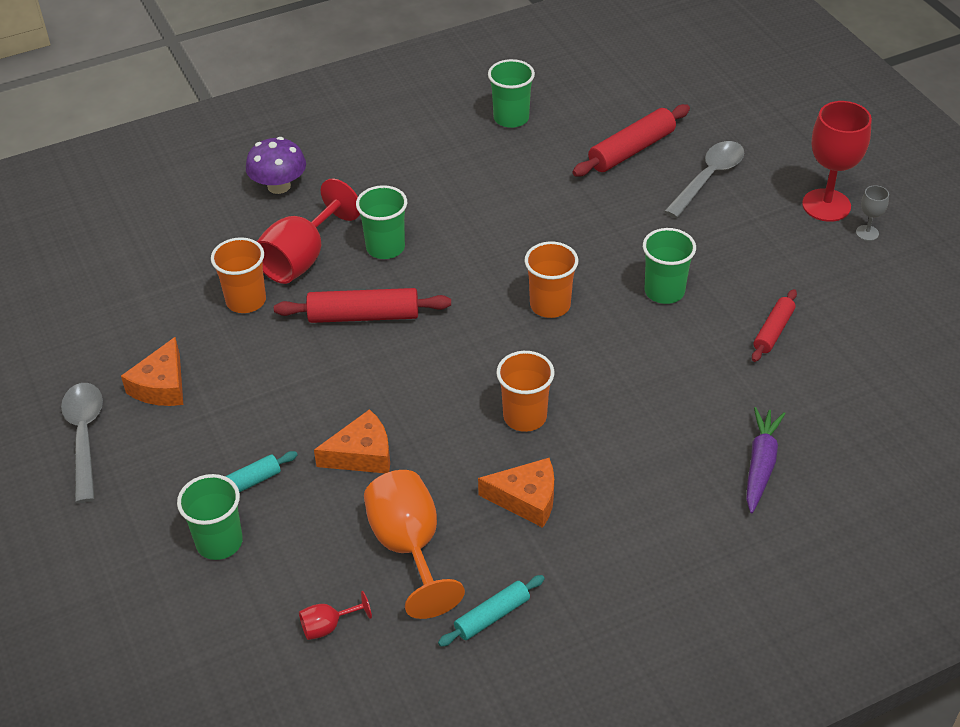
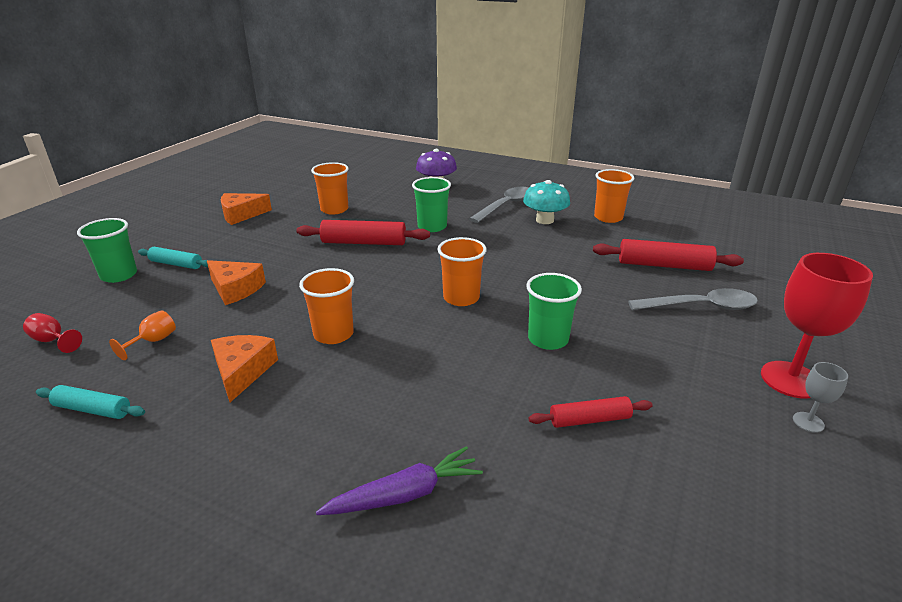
camera: 50 degrees right, 15 degrees down
grey spoon [61,383,103,503] -> grey spoon moved to [469,187,529,223]
red goblet [257,179,360,284] -> none
red rolling pin [274,288,451,323] -> red rolling pin turned 45 degrees counterclockwise [296,220,430,245]
orange goblet [364,470,465,619] -> orange goblet [109,310,176,360], size x0.46
orange cheese [478,458,554,528] -> orange cheese turned 150 degrees counterclockwise [211,335,278,402]
green cup [488,59,535,128] -> orange cup [594,169,634,223]
none -> turquoise mushroom [523,180,570,224]

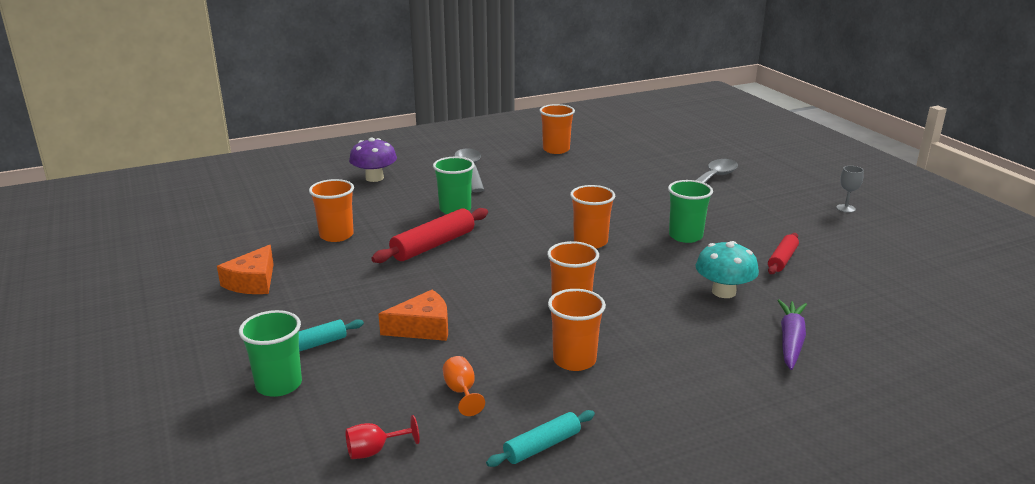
camera: 50 degrees left, 5 degrees down
orange cheese [211,335,278,402] -> orange cup [548,289,606,371]
turquoise mushroom [523,180,570,224] -> turquoise mushroom moved to [696,241,759,298]
red rolling pin [593,239,744,271] -> none
red goblet [761,253,873,399] -> none

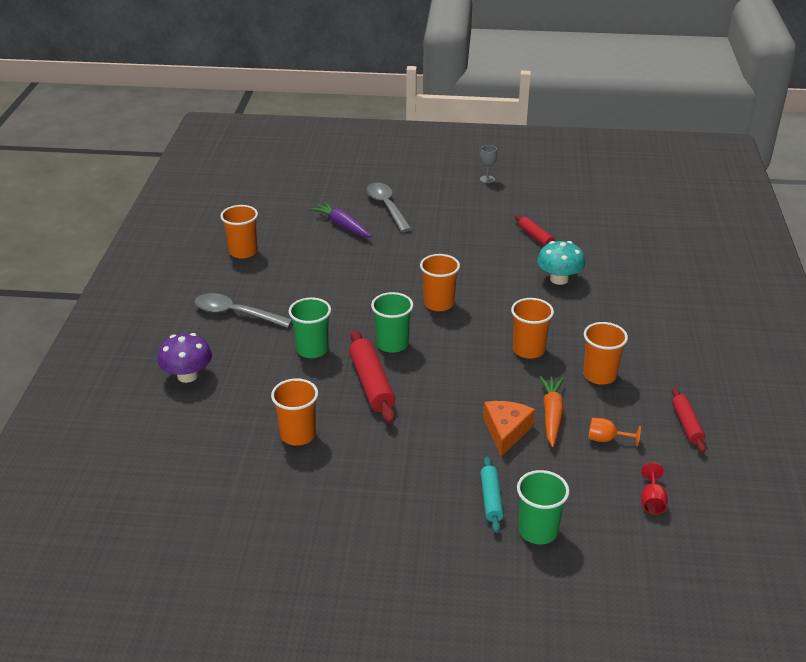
camera: 60 degrees left, 10 degrees up
orange cheese [217,245,273,294] -> none
turquoise rolling pin [486,410,595,467] -> red rolling pin [672,388,706,453]
green cup [668,180,713,243] -> green cup moved to [371,292,413,353]
purple carrot [777,299,807,370] -> purple carrot moved to [310,202,372,237]
none -> orange carrot [540,376,564,447]

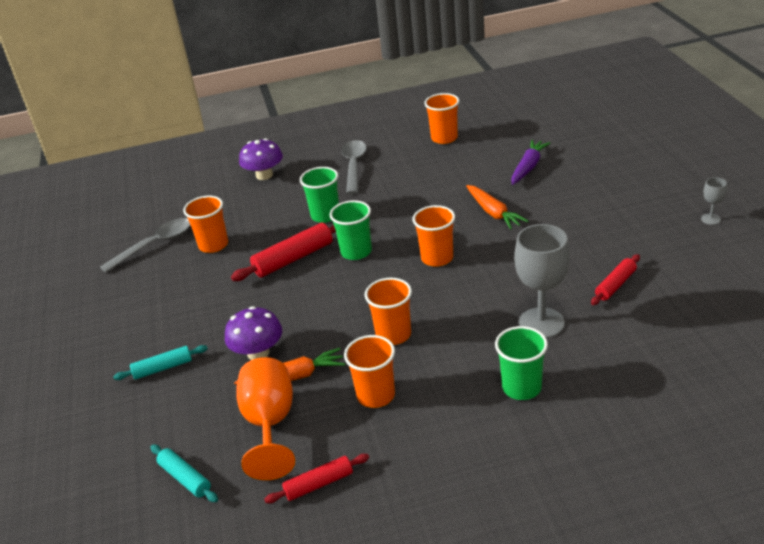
camera: 75 degrees right, 0 degrees up
grey spoon [366,183,412,232] -> grey spoon moved to [100,218,190,273]
orange cheese [483,401,535,457] -> purple mushroom [225,306,282,360]
green cup [517,470,570,544] -> green cup moved to [495,326,548,400]
turquoise mushroom [537,241,585,285] -> grey goblet [514,224,570,338]
orange goblet [588,418,641,447] -> orange goblet [236,357,295,480], size x2.15
red goblet [641,463,668,515] -> turquoise rolling pin [151,445,218,502]
none -> orange carrot [466,185,528,230]

